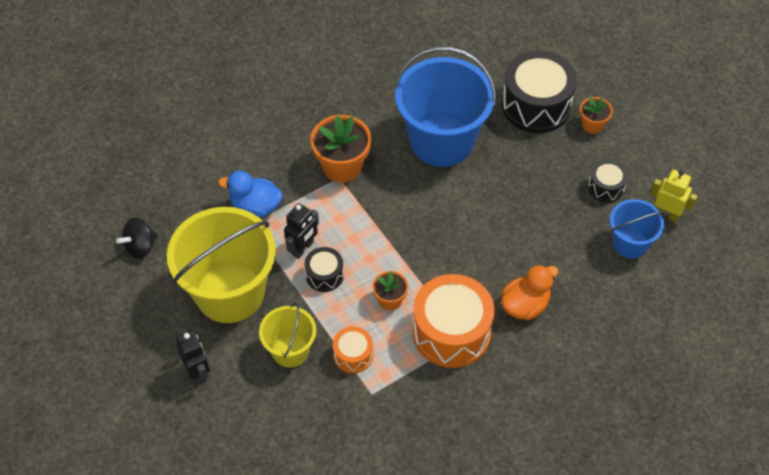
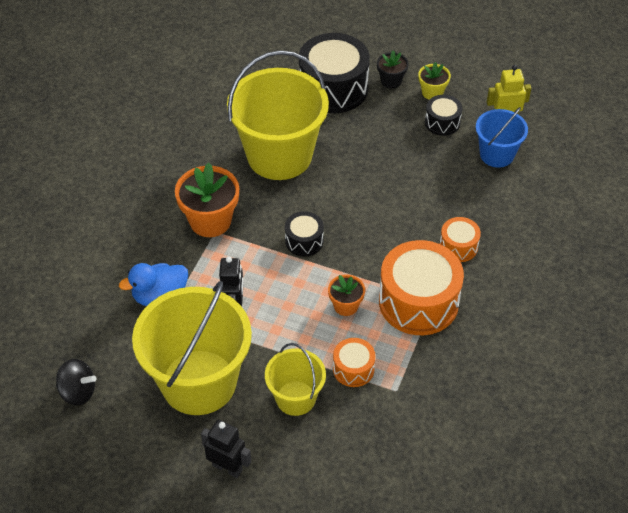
camera: 35 degrees left, 5 degrees down
black spinning top [116,217,158,259] -> black spinning top turned 90 degrees counterclockwise [56,359,96,406]
black drum [305,247,344,292] -> black drum moved to [285,211,324,257]
blue bucket [394,47,496,167] -> yellow bucket [227,50,329,180]
orange duck [501,265,559,320] -> orange drum [440,217,481,262]
orange flower pot [580,97,613,134] -> black flower pot [377,50,409,89]
none -> yellow flower pot [418,62,451,100]

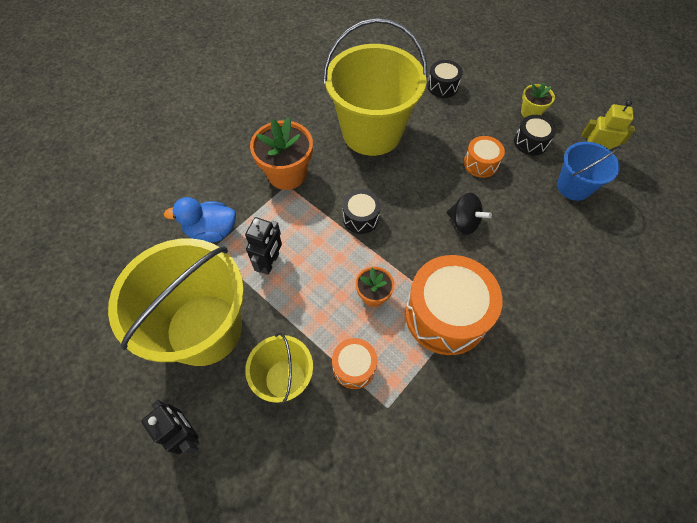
camera: 20 degrees right, 10 degrees up
black spinning top [56,359,96,406] -> black spinning top moved to [447,193,492,235]
black drum [299,33,370,113] -> black drum [427,60,463,98], size x0.50
black flower pot [377,50,409,89] -> none
orange drum [440,217,481,262] -> orange drum moved to [464,136,505,178]

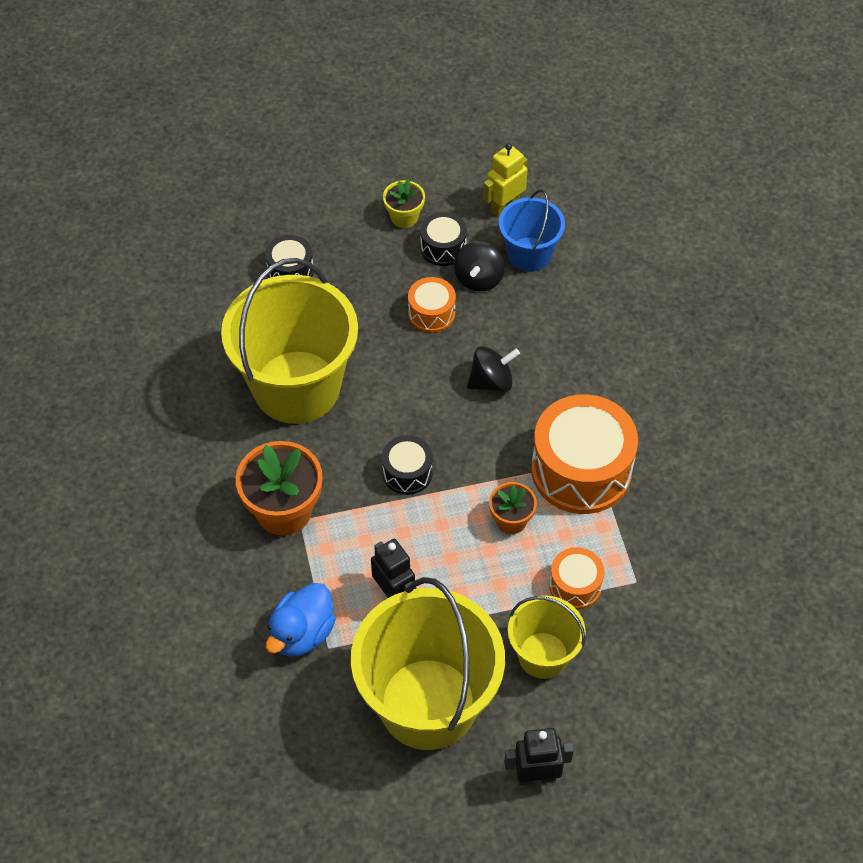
camera: 55 degrees left, 5 degrees down
none -> black spinning top [454,241,505,292]

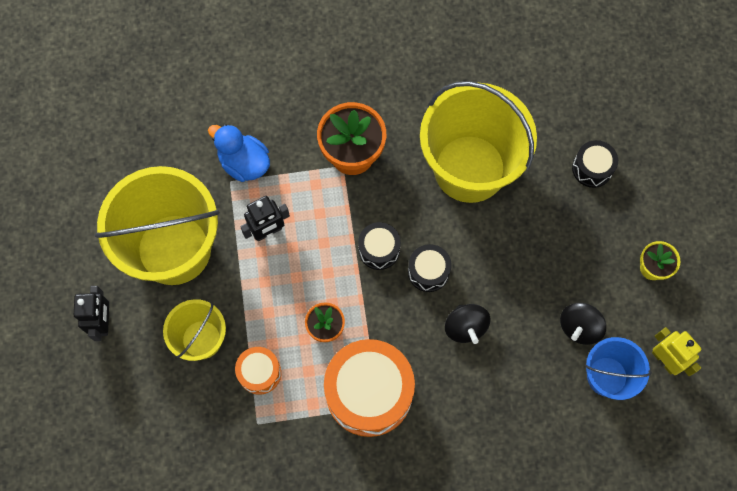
camera: 95 degrees right, 15 degrees up
orange drum [408,277,456,333] -> none
black drum [420,212,467,266] -> black drum moved to [408,244,452,292]
black spinning top [454,241,505,292] -> black spinning top turned 75 degrees counterclockwise [560,303,606,345]

